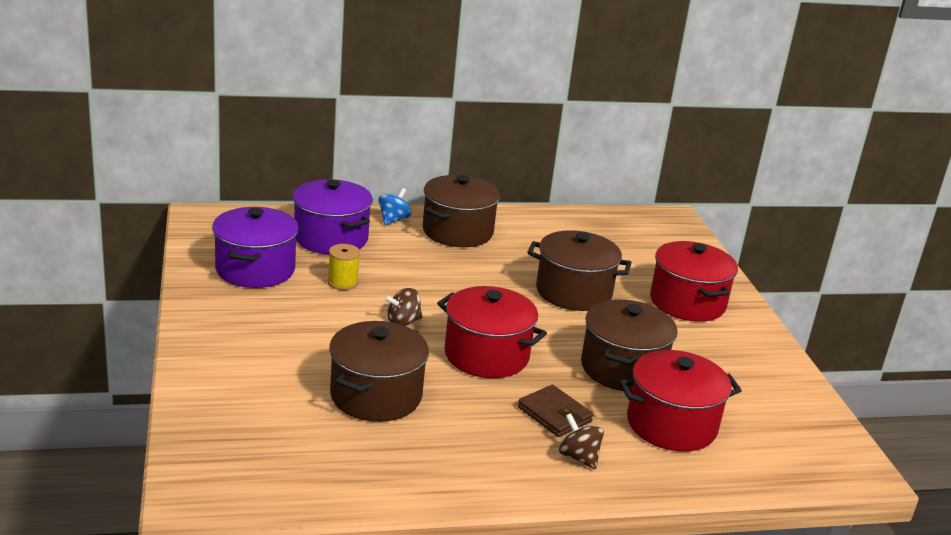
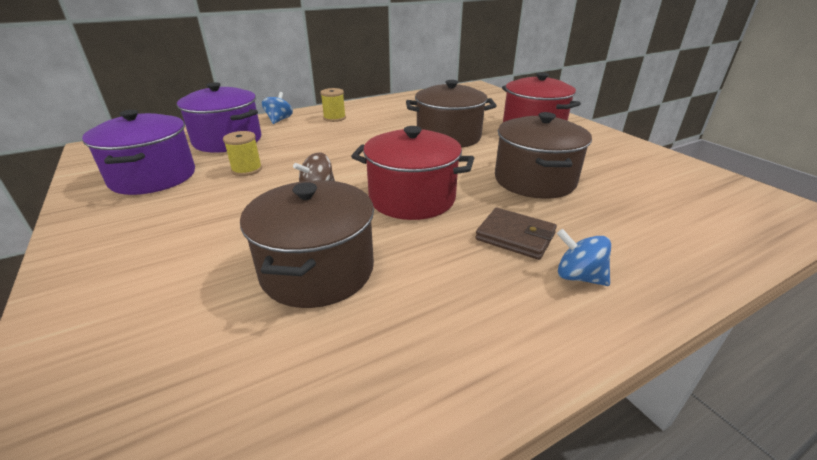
camera: 15 degrees left, 5 degrees up
brown pot [423,175,500,247] -> yellow spool [320,88,346,122]
brown spinning top [559,413,604,469] -> blue spinning top [557,229,611,286]
red pot [619,350,742,452] -> none

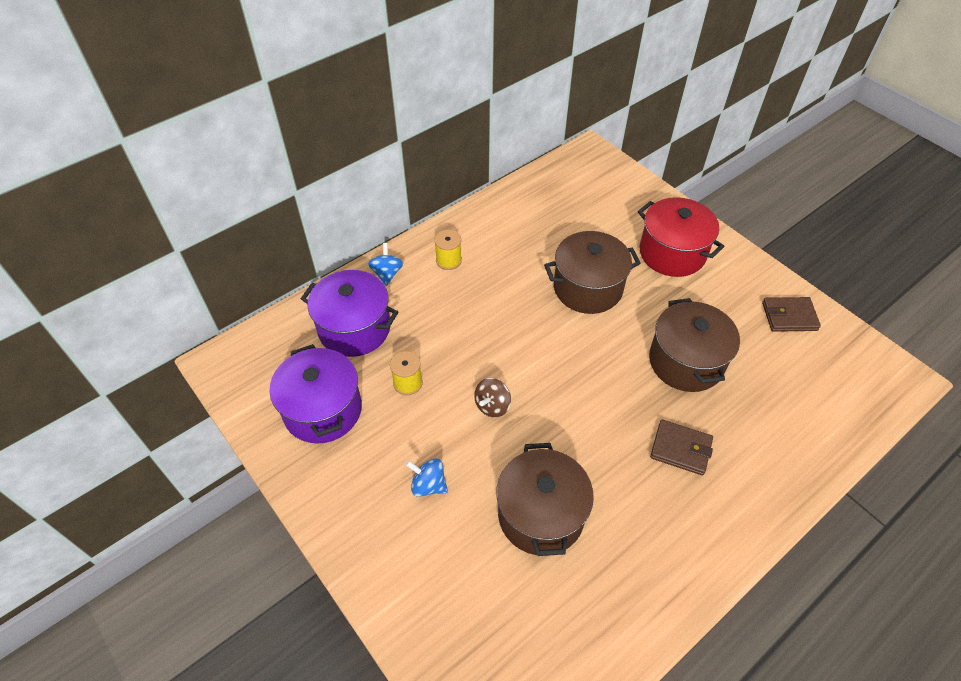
camera: 10 degrees left, 20 degrees up
red pot [351,126,474,220] -> none
blue spinning top [557,229,611,286] -> blue spinning top moved to [406,458,448,497]
none -> brown wallet [762,297,821,332]

